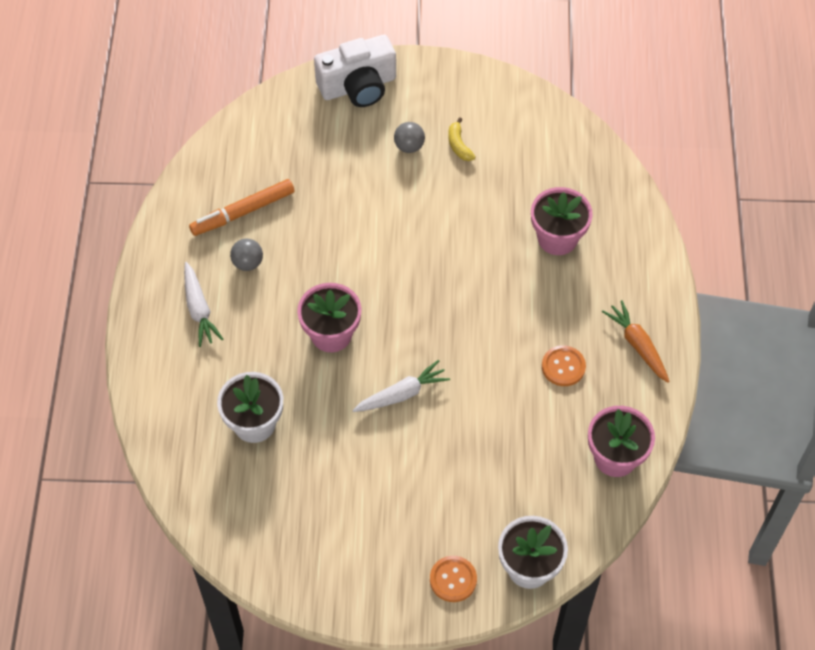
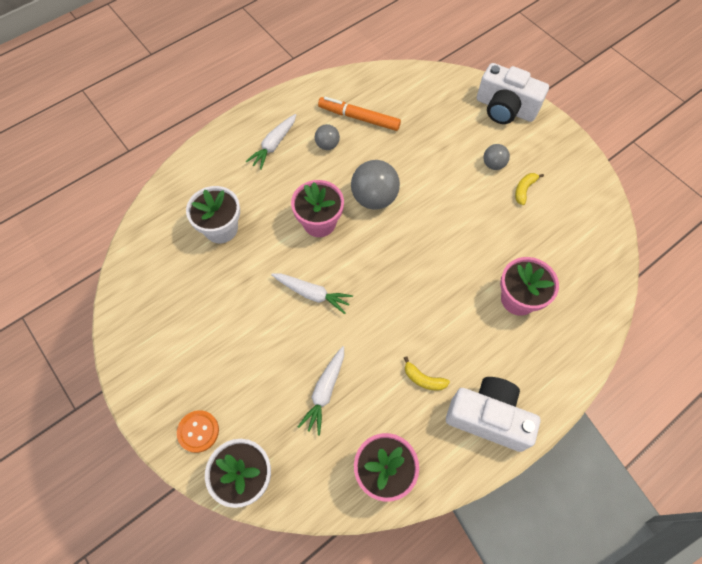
camera: 50 degrees right, 5 degrees up
orange button [542,345,586,386] -> yellow banana [404,356,450,391]
orange carrot [602,300,670,383] -> white camera [446,377,540,452]
none -> white carrot [298,346,344,435]
none -> grey ball [351,160,400,209]

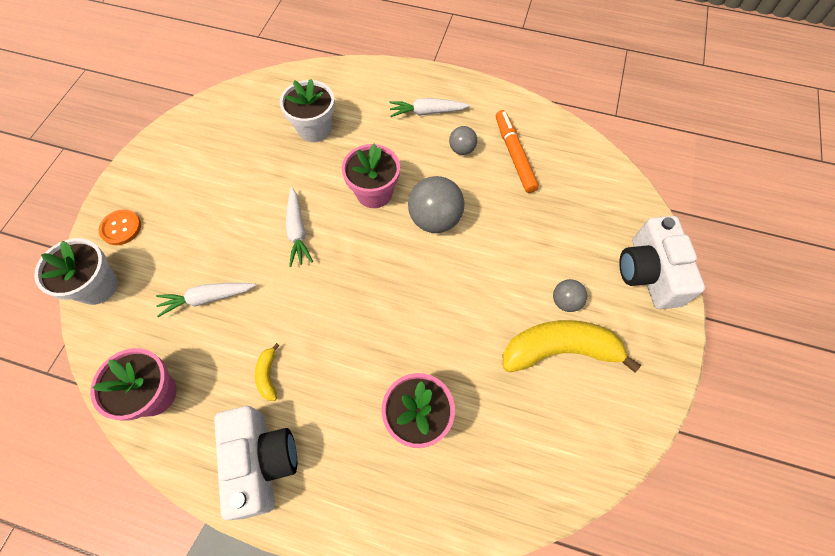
camera: 55 degrees right, 0 degrees up
yellow banana [515,173,544,205] -> yellow banana [503,320,641,372], size x2.31

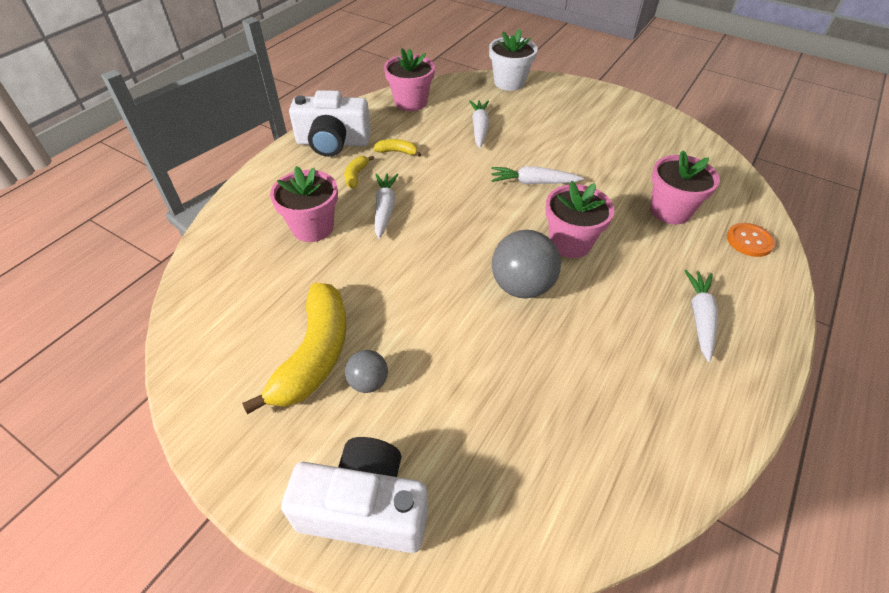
camera: 105 degrees right, 15 degrees down
orange button [99,209,141,245] -> orange button moved to [727,223,775,257]
white flower pot [280,79,335,142] -> pink flower pot [650,150,720,224]
grey ball [449,126,477,155] -> none
orange marker [496,110,539,193] -> none
none -> yellow banana [344,156,374,188]
none -> white carrot [375,173,399,239]

